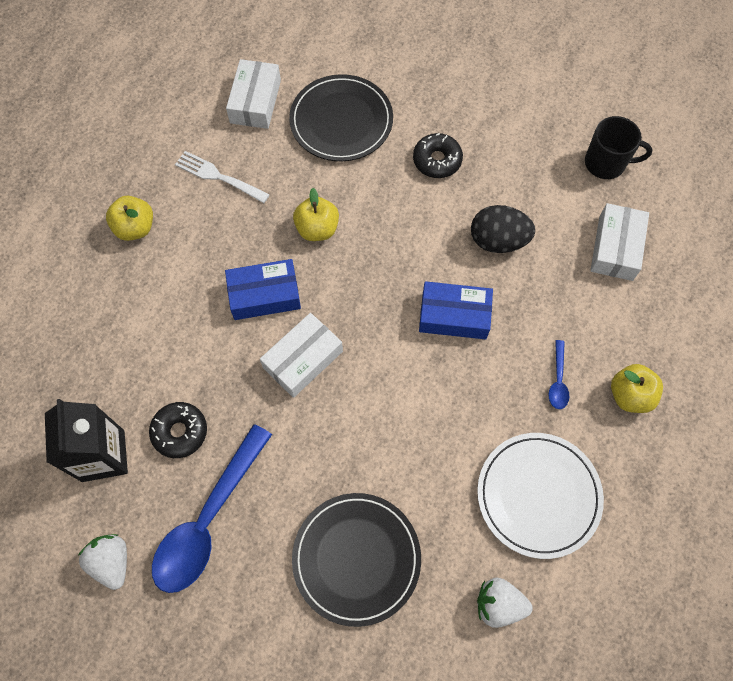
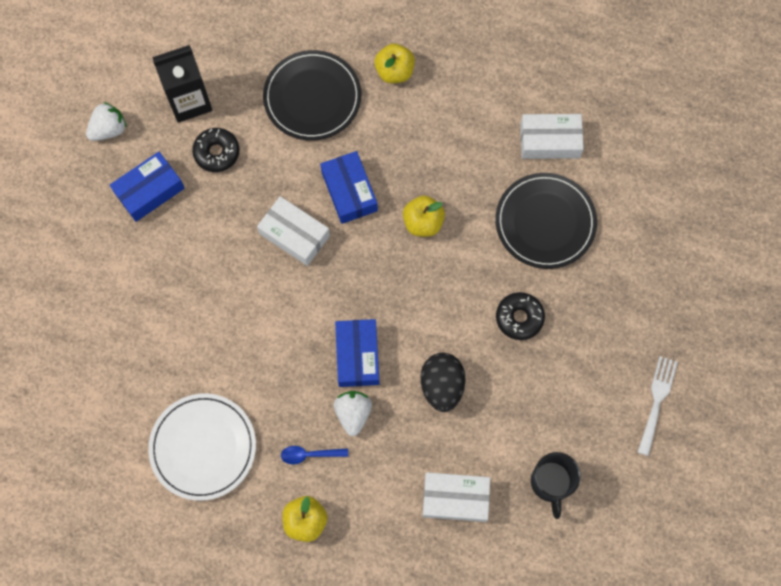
camera: 80 degrees right, 5 degrees up
blue spoon [152,424,272,593] -> blue box [110,152,185,222]
white fork [175,151,270,203] -> white fork moved to [638,356,678,456]
black plate [292,493,421,627] -> black plate moved to [263,50,361,141]
white strawberry [477,577,533,628] -> white strawberry moved to [334,391,372,436]

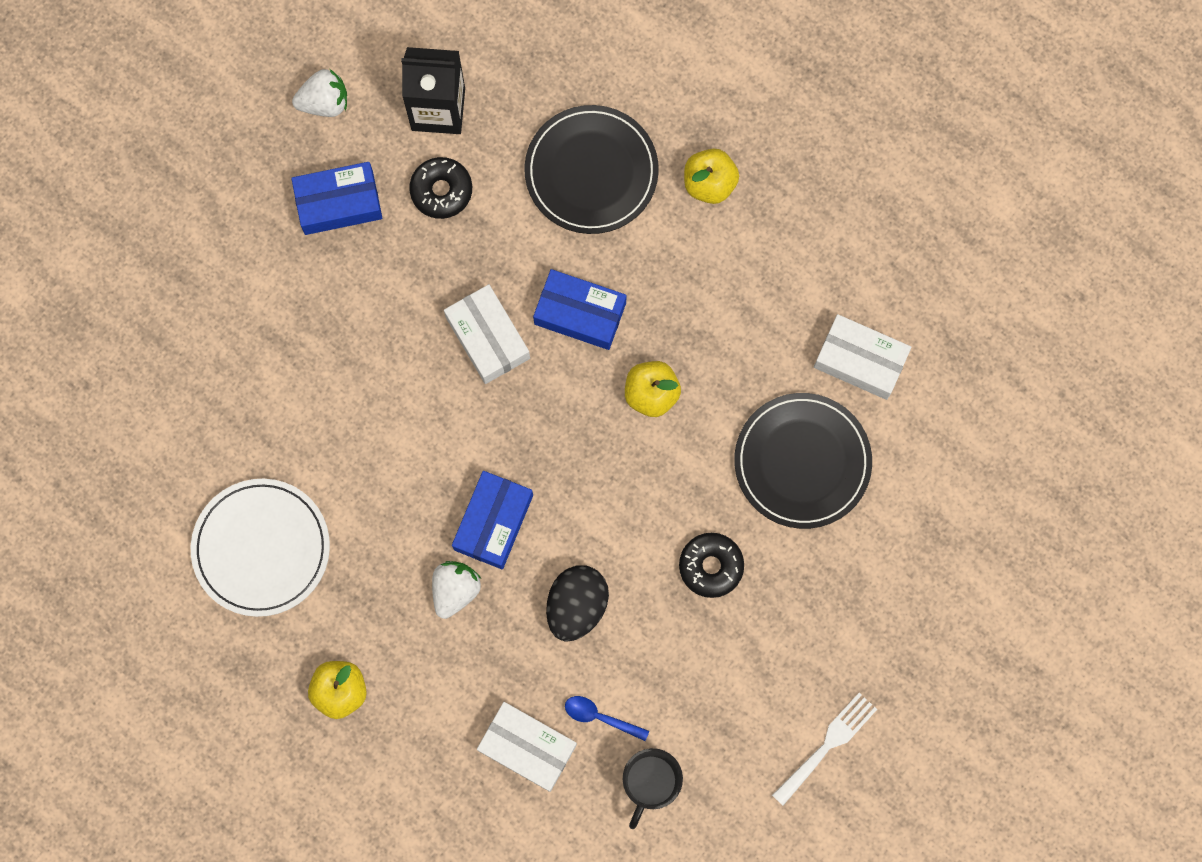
camera: 25 degrees right, 5 degrees up
blue spoon [281,446,348,464] -> blue spoon moved to [565,696,649,741]
blue box [320,151,378,224] -> blue box turned 75 degrees counterclockwise [533,269,627,350]

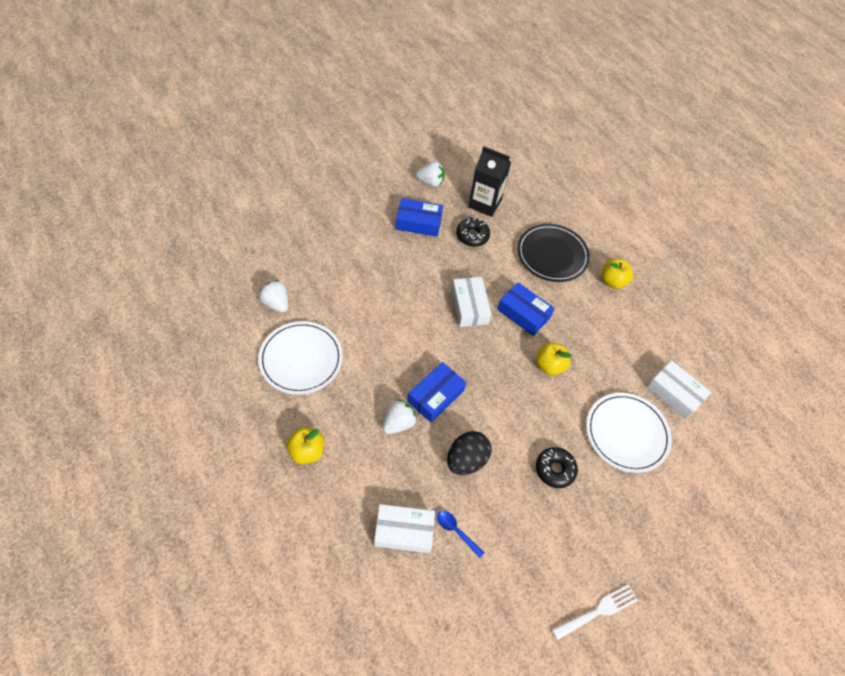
camera: 15 degrees right, 20 degrees down
white box [477,702,577,792] -> white box turned 45 degrees counterclockwise [374,504,435,553]
black mug [623,748,683,829] -> none
black plate [734,393,872,529] -> white plate [586,393,672,473]
none -> white strawberry [259,280,288,312]

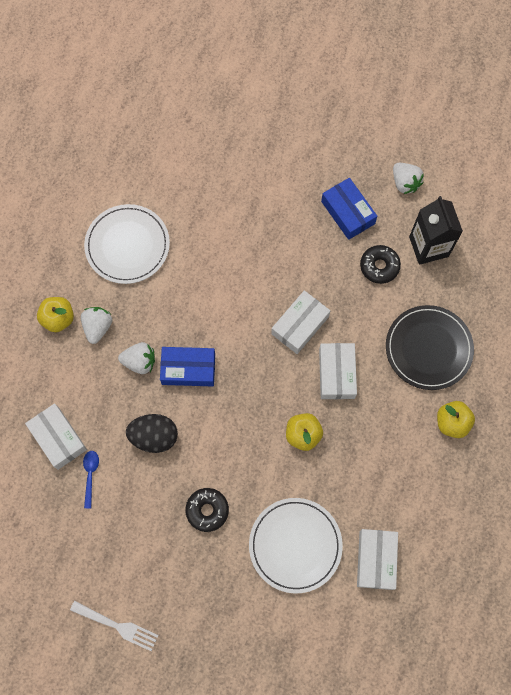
camera: 55 degrees right, 15 degrees up
white strawberry [259,280,288,312] -> white strawberry moved to [81,307,112,344]
blue box [497,282,555,336] -> white box [319,343,357,399]

